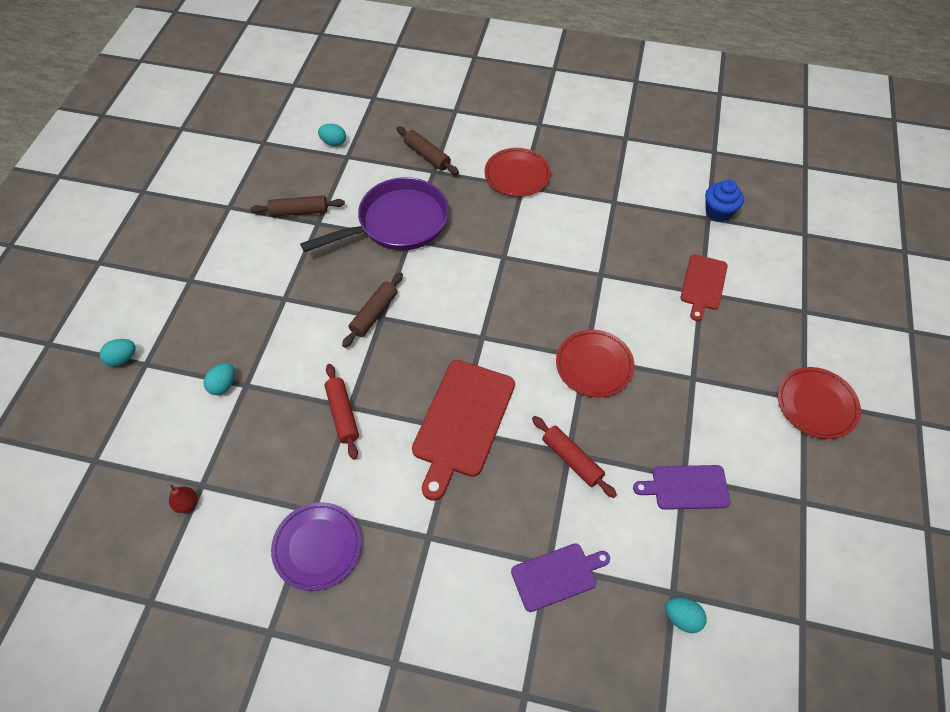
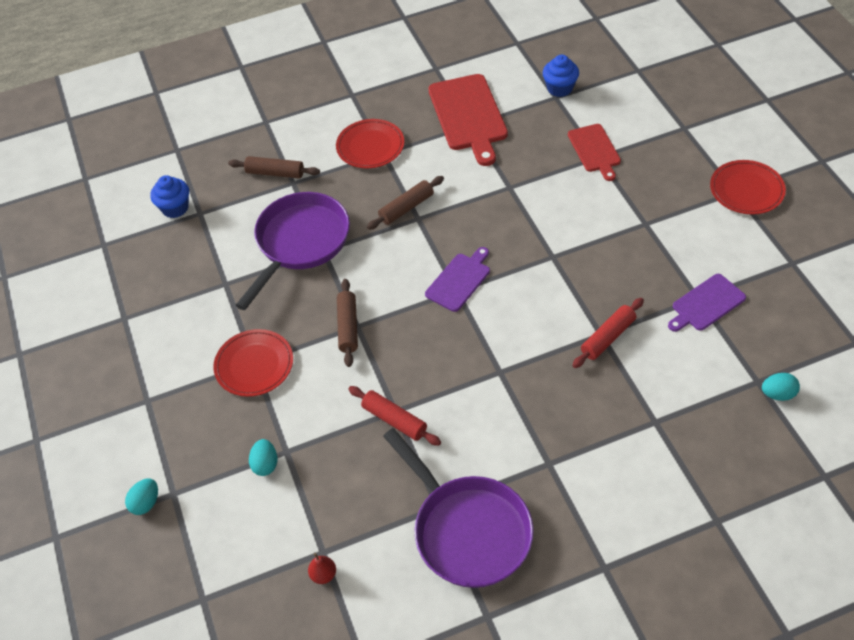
camera: 30 degrees left, 5 degrees down
brown rolling pin [250,195,345,217] -> brown rolling pin moved to [367,176,444,230]
purple plate [271,502,361,591] -> purple pan [383,428,534,588]
turquoise egg [318,124,346,146] -> blue cupcake [150,175,189,218]
red cutting board [412,360,515,501] -> red cutting board moved to [428,74,508,166]
purple cutting board [511,543,610,612] -> purple cutting board moved to [425,247,490,312]
red rolling pin [532,416,617,498] -> red rolling pin turned 60 degrees counterclockwise [572,298,644,368]
red plate [556,330,634,397] -> red plate moved to [213,329,293,397]

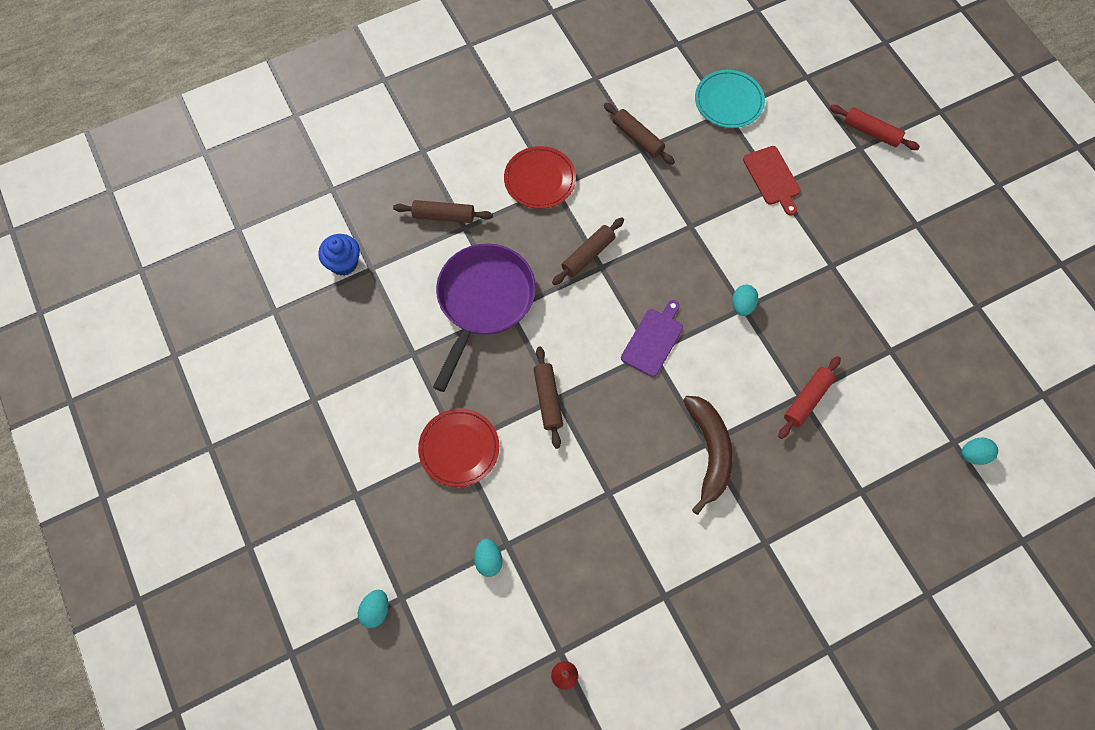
camera: 10 degrees left, 15 degrees up
red rolling pin [348,386,441,446] -> red rolling pin moved to [830,105,920,150]
purple pan [383,428,534,588] -> none
red cutting board [428,74,508,166] -> brown rolling pin [604,103,675,165]
blue cupcake [543,55,579,97] -> turquoise plate [695,70,765,128]
purple cutting board [668,274,746,332] -> none
red plate [710,160,786,215] -> none
none -> brown banana [683,396,733,515]
none -> turquoise egg [732,285,758,316]

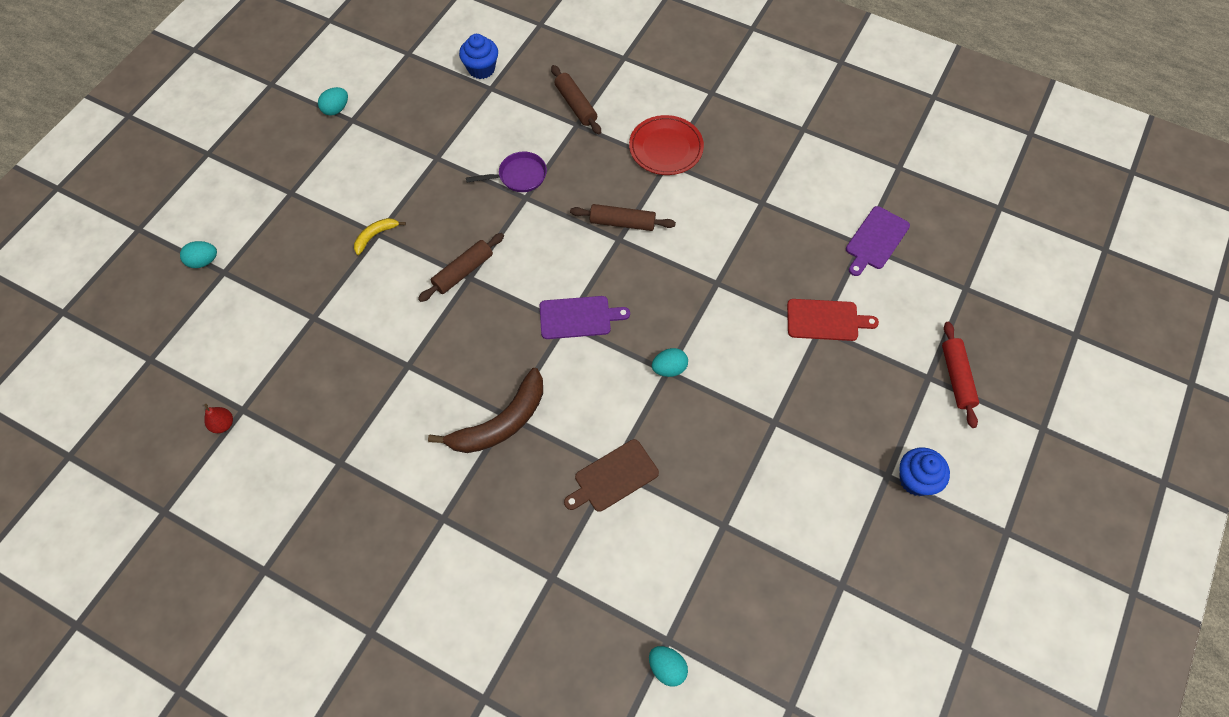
camera: 55 degrees right, 5 degrees down
red plate [418,409,499,487] -> yellow banana [354,218,406,255]
purple pan [433,243,536,392] -> purple pan [466,152,547,192], size x0.49
turquoise egg [474,539,503,577] -> turquoise egg moved to [318,87,348,116]
brown rolling pin [604,103,675,165] -> none
turquoise plate [695,70,765,128] -> purple cutting board [846,206,910,276]
red cutting board [743,146,801,215] -> red cutting board turned 120 degrees counterclockwise [787,299,879,341]
red rolling pin [778,356,841,439] -> brown cutting board [564,439,659,512]
none -> blue cupcake [899,447,950,496]

